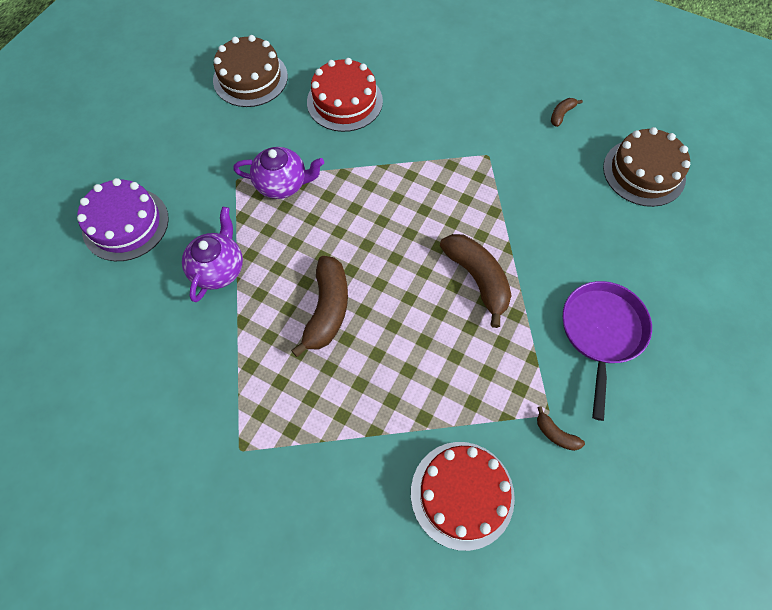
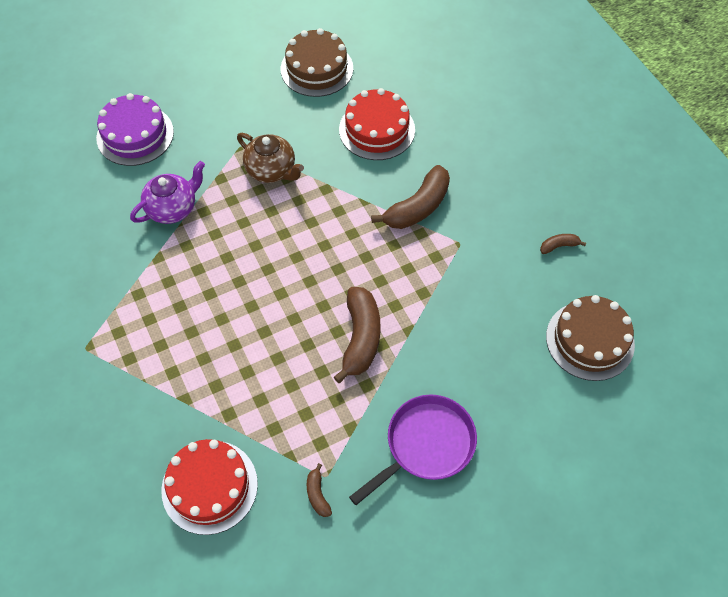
camera: 35 degrees right, 5 degrees down
purple teapot [233,147,324,199] -> brown teapot [237,133,304,183]
brown banana [291,256,348,357] -> brown banana moved to [371,165,450,229]

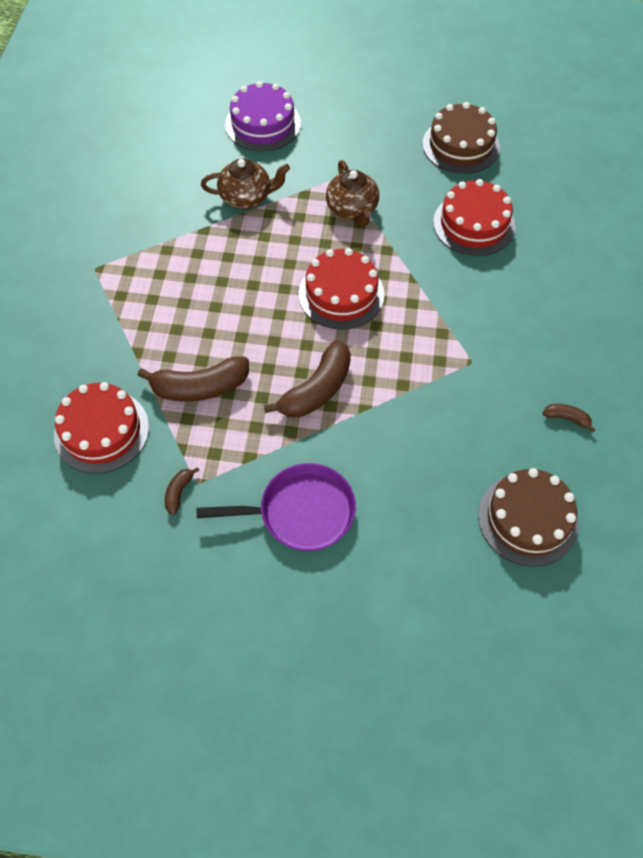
camera: 35 degrees right, 0 degrees up
purple teapot [130,161,205,224] -> brown teapot [201,159,290,209]
brown banana [371,165,450,229] -> brown banana moved to [137,356,249,402]
none -> red cake [299,248,385,330]

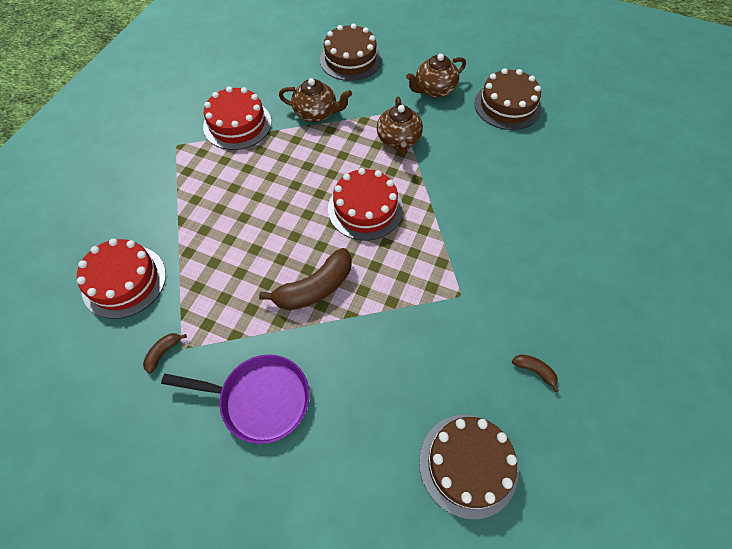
camera: 15 degrees right, 0 degrees up
brown banana [137,356,249,402] -> none
purple cake [225,81,301,152] -> brown cake [320,23,382,81]
red cake [433,179,515,256] -> red cake moved to [203,86,272,150]
none -> brown teapot [406,54,466,98]

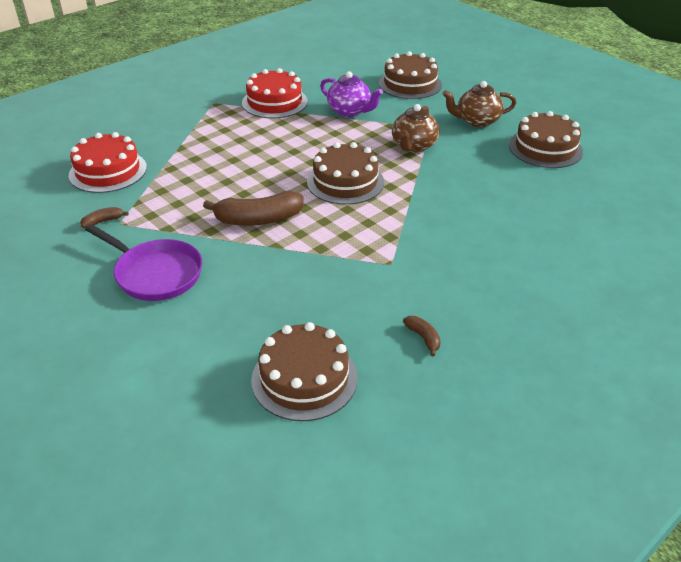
camera: 25 degrees right, 20 degrees down
brown teapot [279,78,352,122] -> purple teapot [320,71,383,117]
red cake [328,168,403,241] -> brown cake [307,142,384,205]

